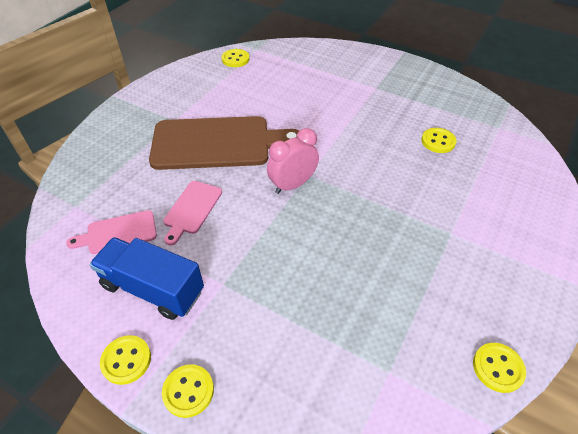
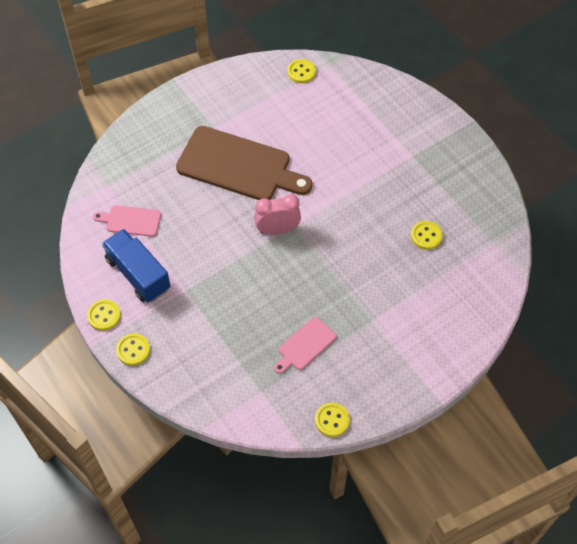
camera: 25 degrees right, 10 degrees up
pink cutting board [163,181,222,245] -> pink cutting board moved to [274,317,337,374]

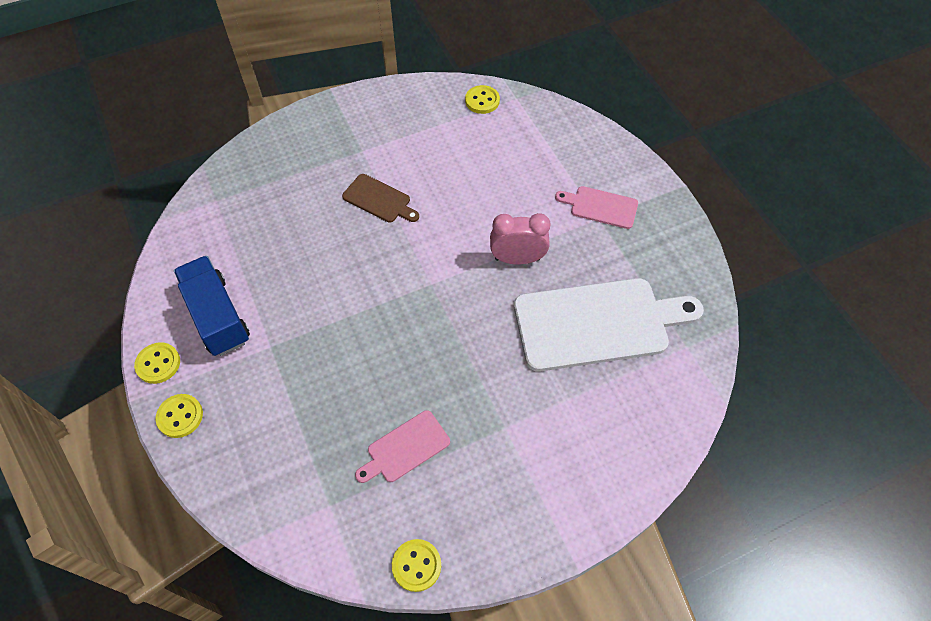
camera: 10 degrees right, 0 degrees up
pink cutting board [93,205,161,237] -> pink cutting board moved to [555,186,638,229]
brown cutting board [176,126,312,200] -> brown cutting board [342,174,419,223], size x0.48
pink clock [254,194,301,235] -> pink clock moved to [490,213,551,265]
yellow button [411,221,443,250] -> white cutting board [514,278,704,372]

